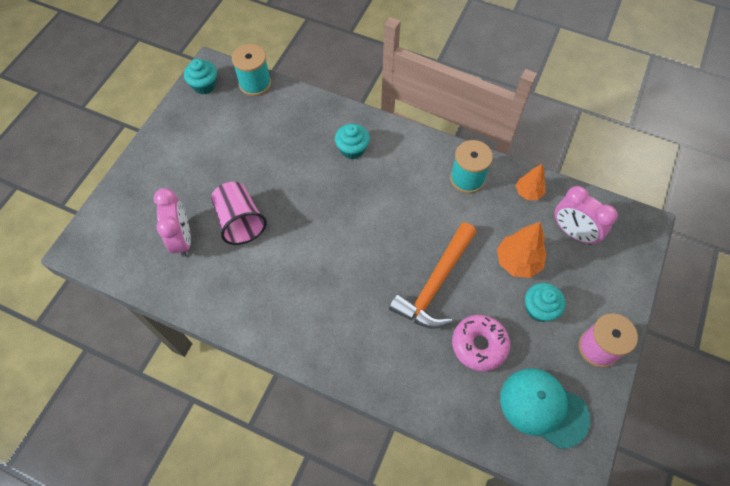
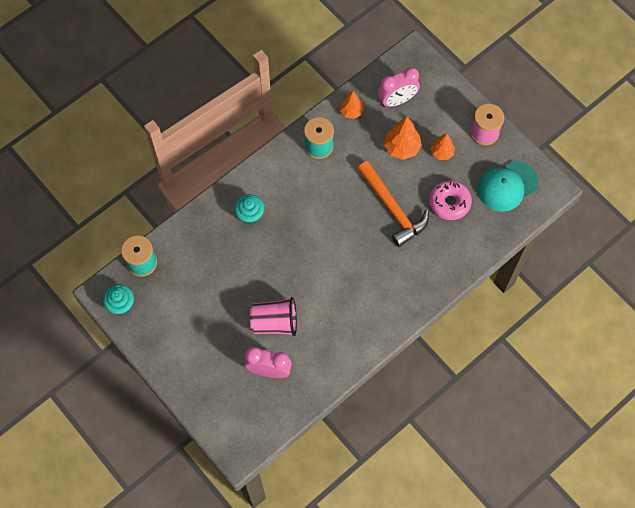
camera: 65 degrees left, 5 degrees up
turquoise cupcake [525,283,565,322] -> orange tree [431,133,455,160]

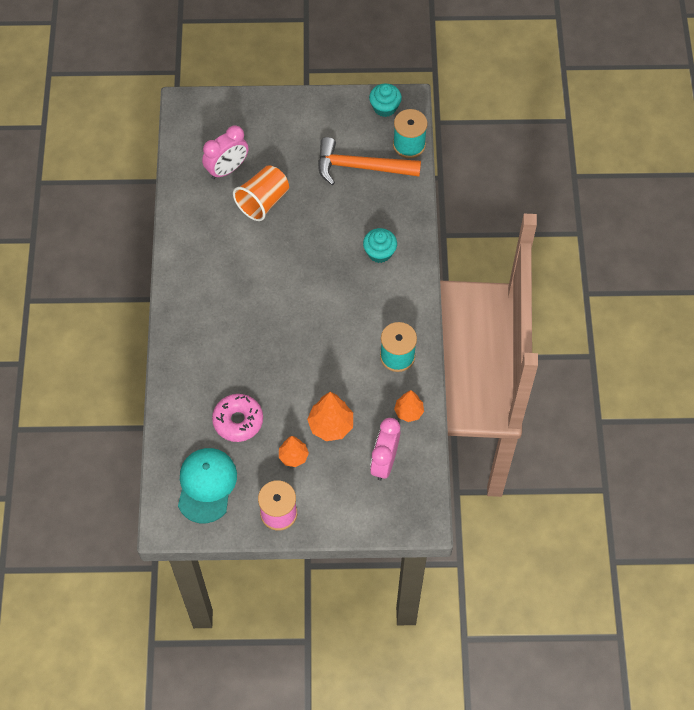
camera: 130 degrees right, 5 degrees down
pink cup [250,297,297,336] -> orange cup [233,165,289,221]
orange hammer [358,161,429,247] -> orange hammer moved to [318,137,421,185]

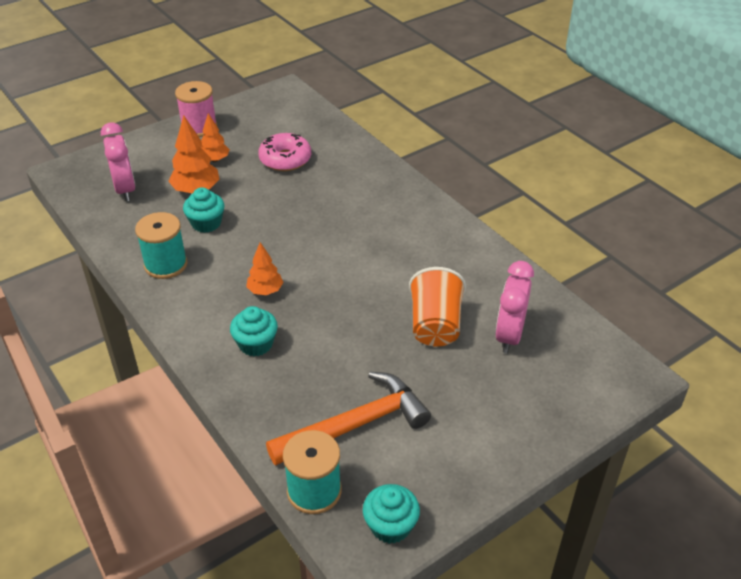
camera: 145 degrees right, 20 degrees down
turquoise cap [178,448,237,523] -> none
orange tree [394,390,424,422] -> orange tree moved to [246,242,283,295]
none -> turquoise cupcake [183,187,224,233]

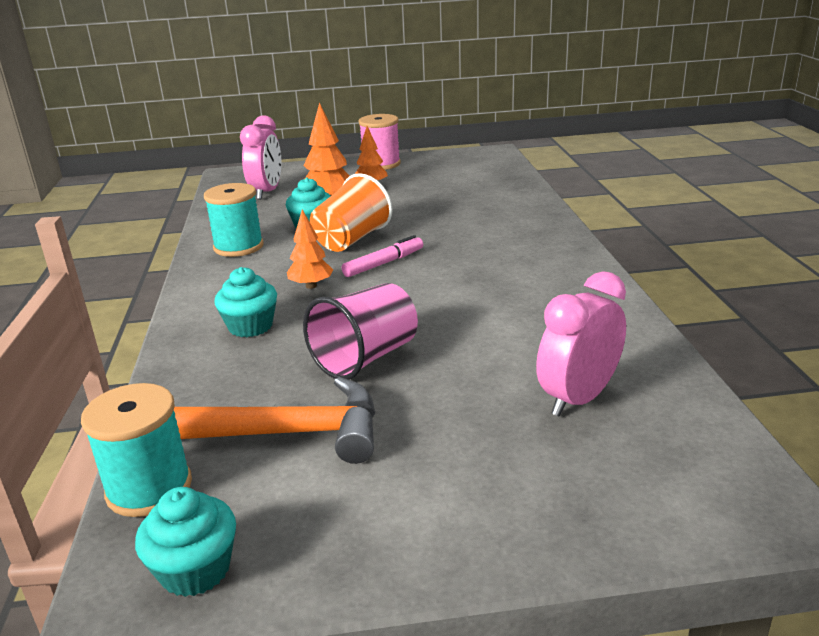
camera: 30 degrees right, 15 degrees down
pink donut [258,133,311,171] -> none
orange cup [409,267,466,347] -> orange cup moved to [310,173,393,252]
none -> pink cup [303,283,418,380]
none -> pink marker [342,235,423,277]

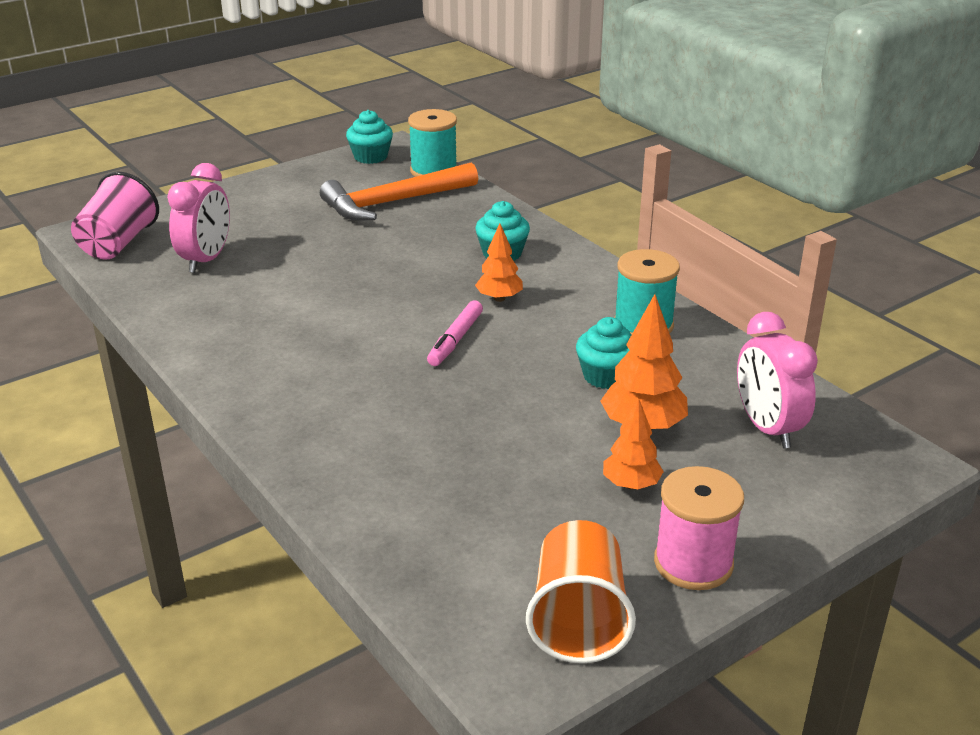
camera: 150 degrees right, 5 degrees up
pink cup [303,283,418,380] -> pink cup moved to [71,172,159,260]
orange cup [310,173,393,252] -> orange cup moved to [526,520,636,663]

